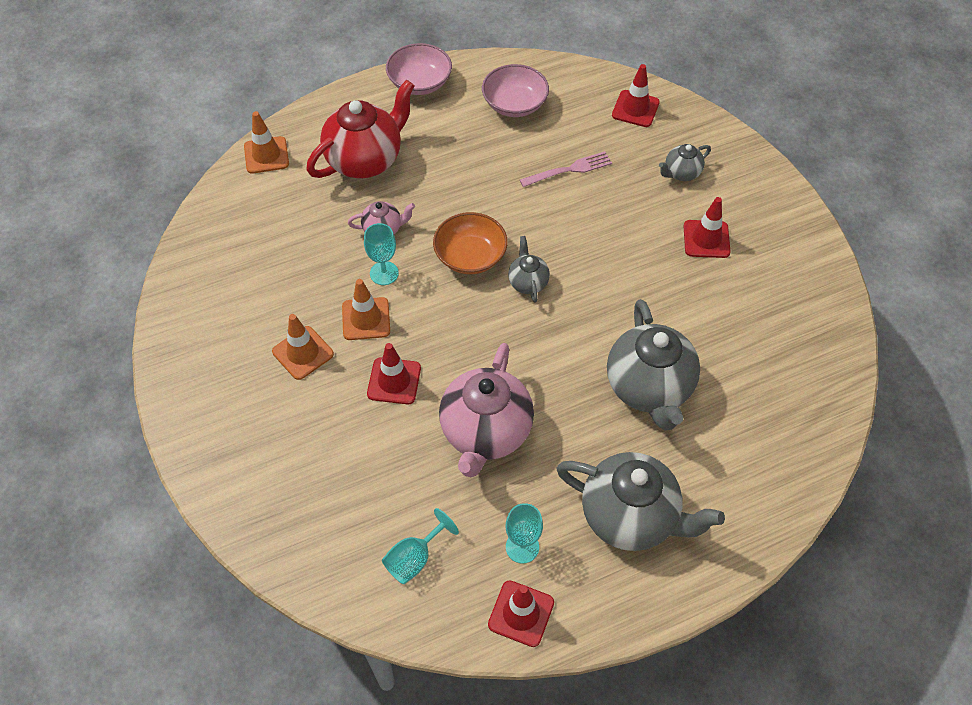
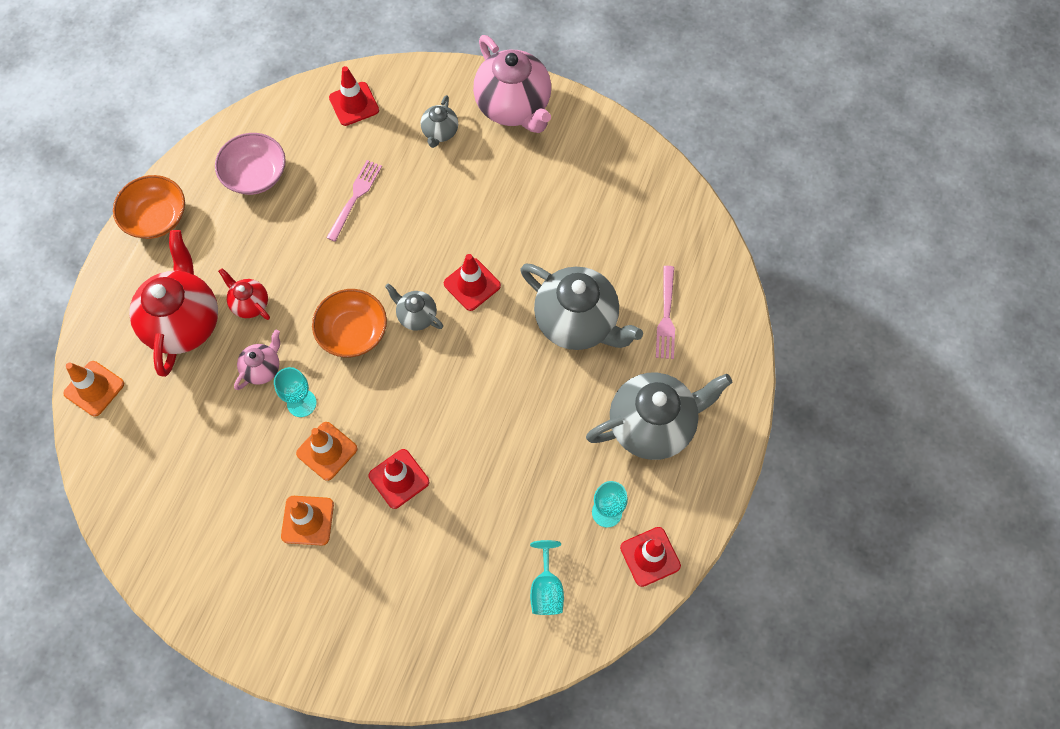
camera: 45 degrees left, 10 degrees up
pink bowl [386,43,452,95] -> orange bowl [113,175,185,239]
pink teapot [439,343,534,477] -> pink teapot moved to [473,35,551,133]
red traffic cone [684,197,731,258] -> red traffic cone moved to [444,254,501,311]
none -> red teapot [218,268,270,320]
none -> pink fork [656,266,675,359]

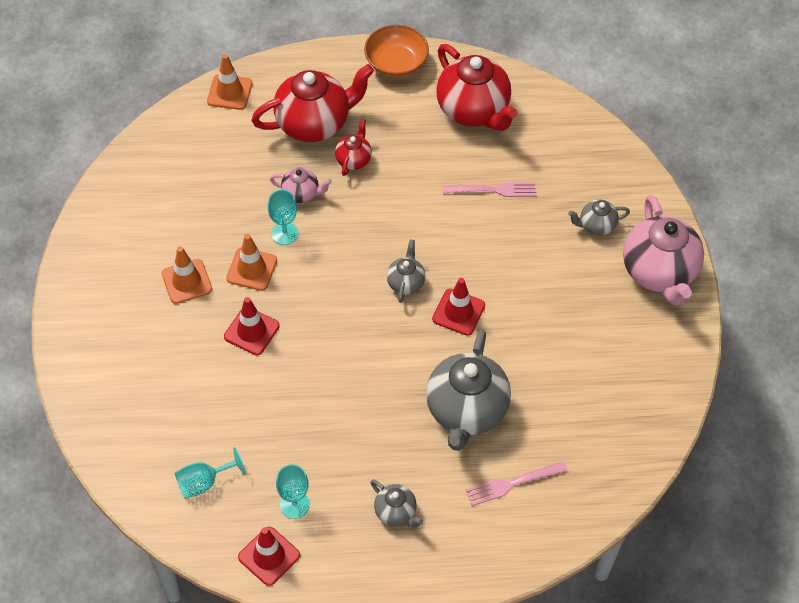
camera: 65 degrees right, 10 degrees down
pink bowl [215,133,286,195] -> red teapot [436,44,517,131]
orange bowl [312,289,387,357] -> none
red traffic cone [329,66,379,126] -> none
pink teapot [473,35,551,133] -> pink teapot turned 45 degrees counterclockwise [623,195,704,306]
grey teapot [586,373,732,460] -> grey teapot [370,480,423,528], size x0.49

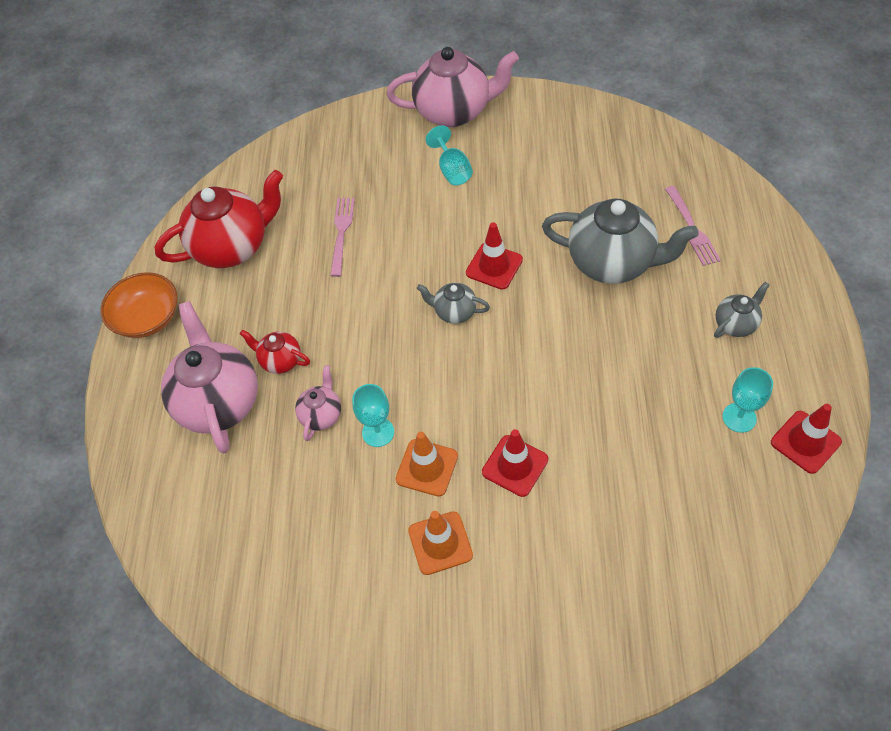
camera: 80 degrees left, 0 degrees up
turquoise goblet [174,447,246,499] -> turquoise goblet moved to [426,125,473,185]
orange traffic cone [207,54,252,110] -> none
red teapot [251,64,374,142] -> pink teapot [161,301,258,453]
grey teapot [568,200,630,236] -> none

